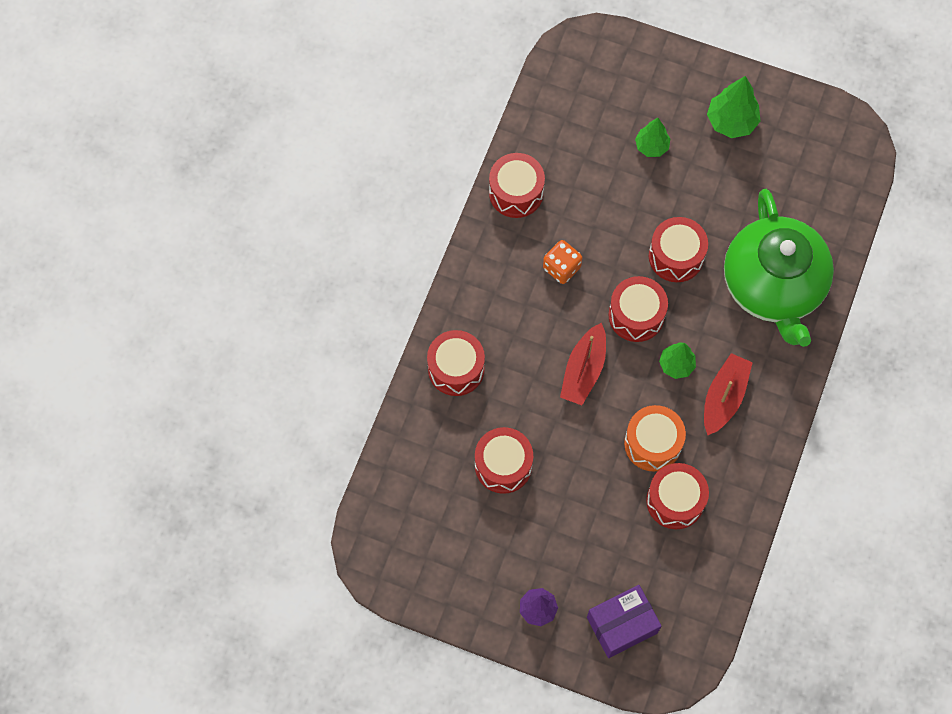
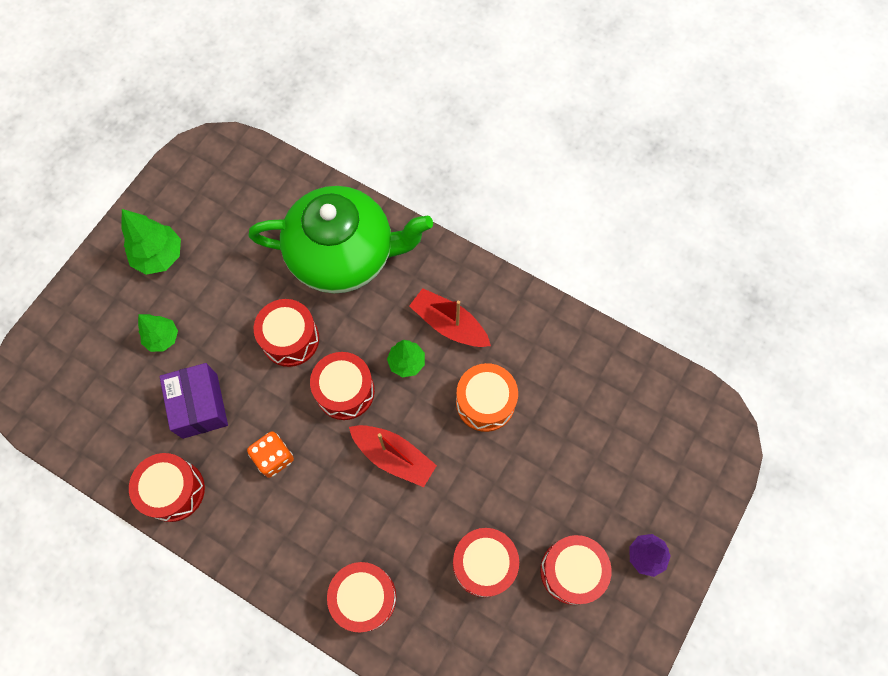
camera: 80 degrees left, 0 degrees up
purple box [587,585,661,658] -> purple box moved to [159,363,228,439]
red drum [646,463,709,529] -> red drum moved to [540,535,612,605]

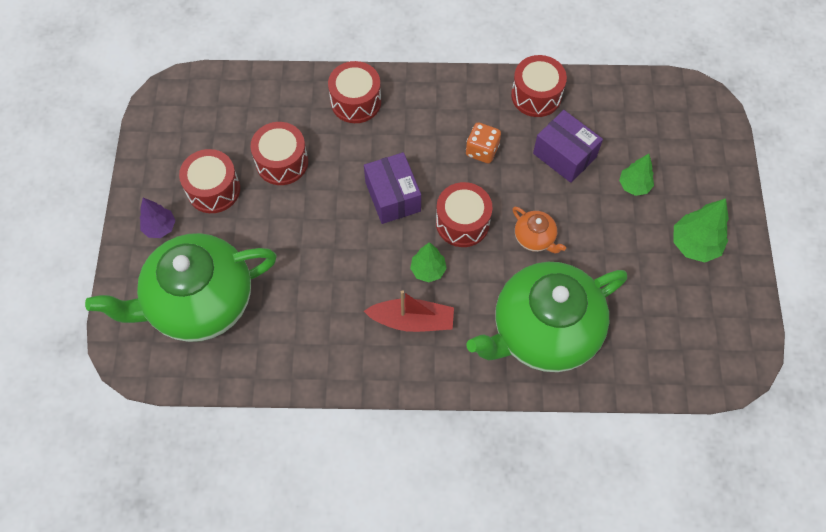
camera: 150 degrees right, 5 degrees down
red drum [254,299,319,367] -> orange teapot [512,207,566,253]
red boat [349,425,437,487] -> purple box [364,152,421,224]
orange drum [456,363,518,432] -> none
none -> green teapot [85,233,277,342]

